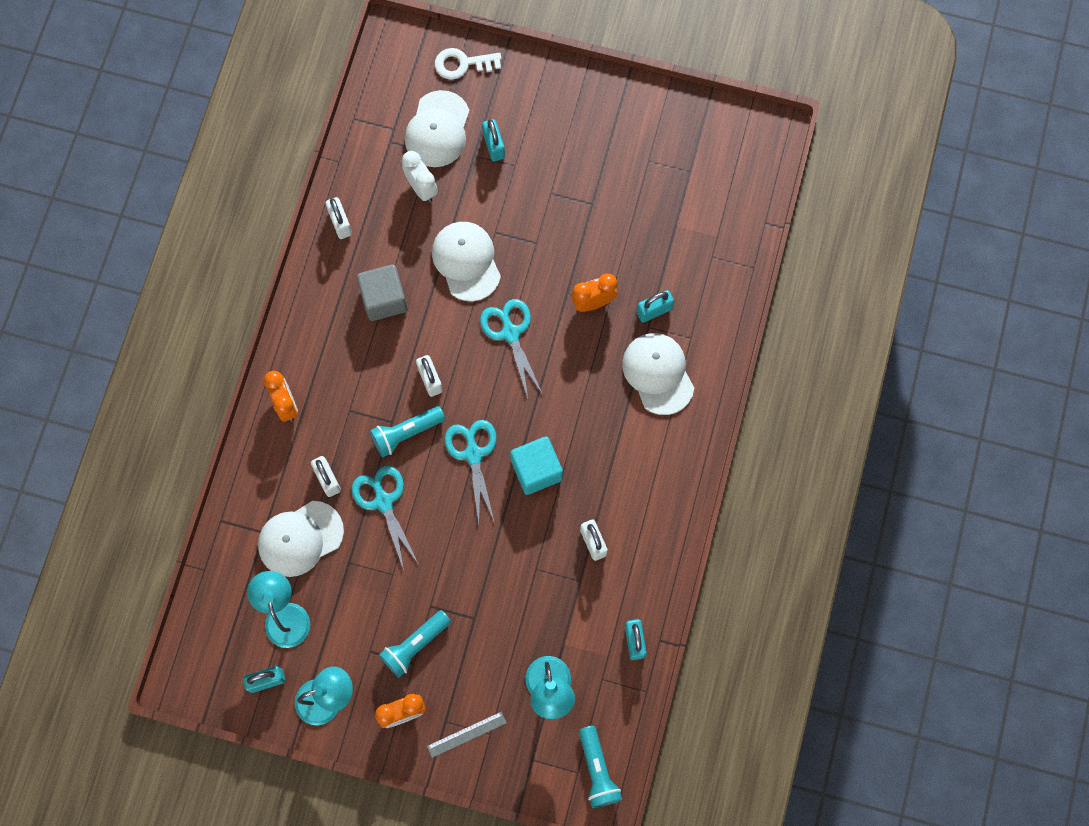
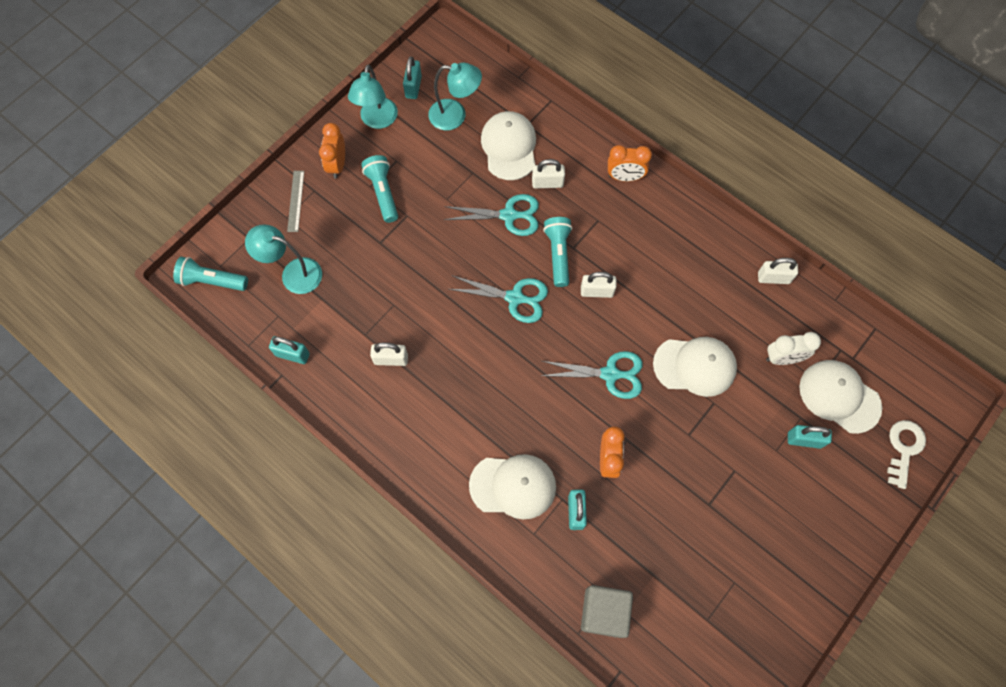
camera: 115 degrees right, 5 degrees down
grey cube [357,264,408,321] -> grey cube moved to [581,585,633,638]
turquoise cube [510,437,563,495] -> none

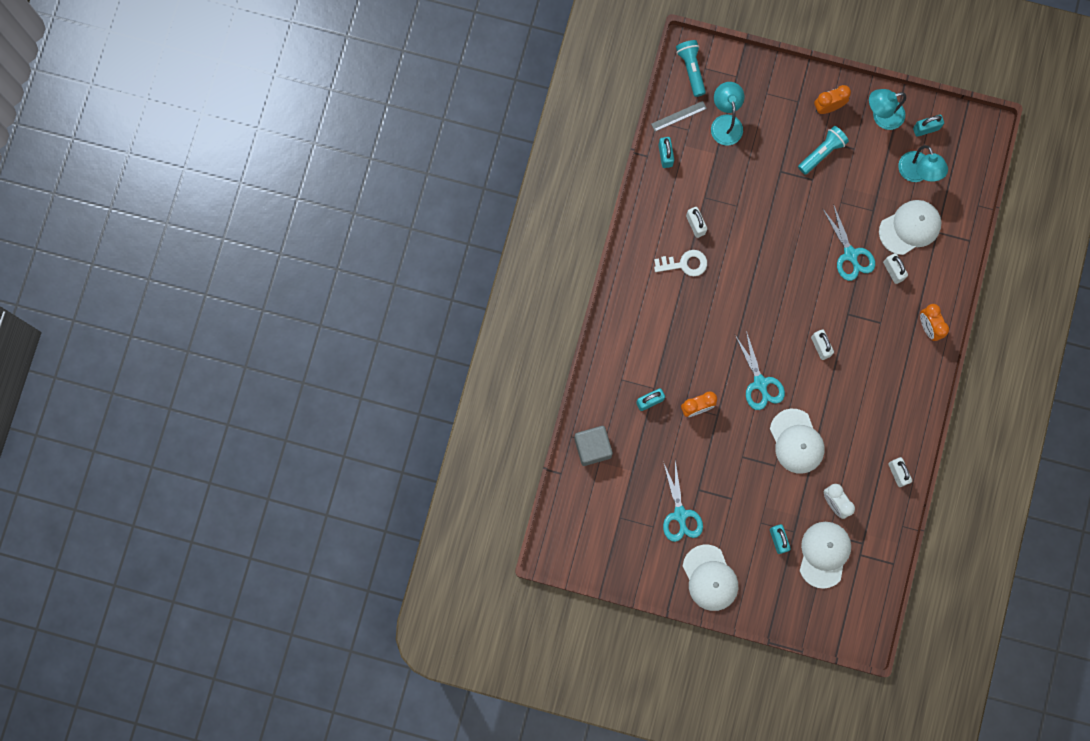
camera: 65 degrees right, 10 degrees up
grey ruler [287,171,304,232] -> grey ruler moved to [651,101,707,132]
turquoise scissors [449,276,548,323] -> turquoise scissors moved to [663,461,703,542]
white cap [469,454,556,519] -> white cap moved to [683,545,738,611]
turquoise flashlight [543,217,572,287] -> none
white key [887,420,926,489] -> white key moved to [654,250,707,276]

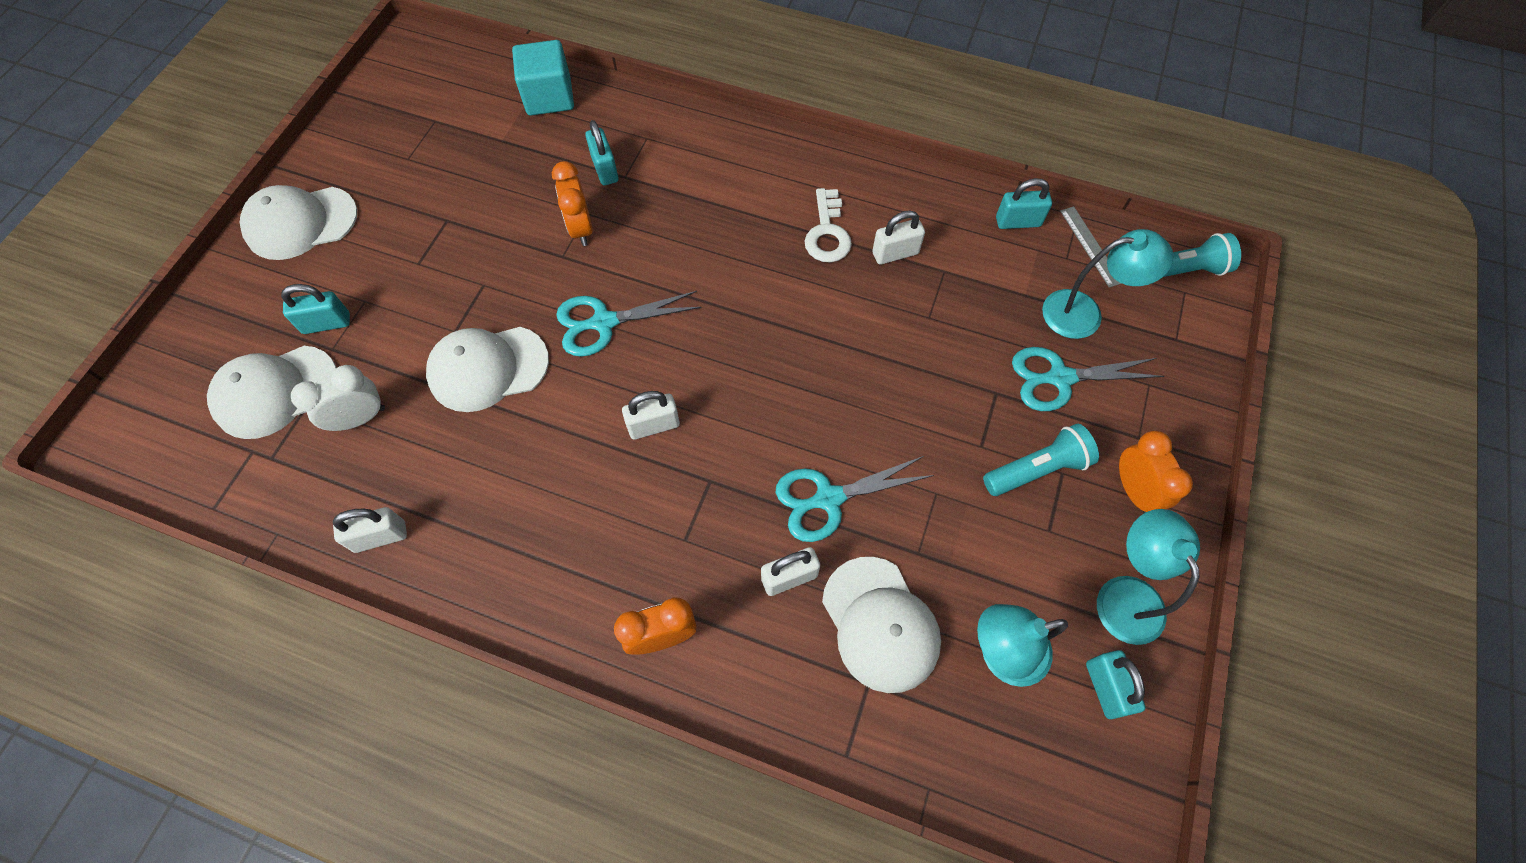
camera: 95 degrees right, 15 degrees down
grey cube [574,426,613,466] -> turquoise cube [512,40,574,116]
turquoise scissors [663,461,703,542] -> turquoise scissors moved to [1012,347,1164,411]
turquoise flashlight [798,126,849,175] -> turquoise flashlight turned 75 degrees counterclockwise [983,424,1099,496]
white cap [800,522,851,589] -> white cap turned 135 degrees clockwise [207,346,337,439]

